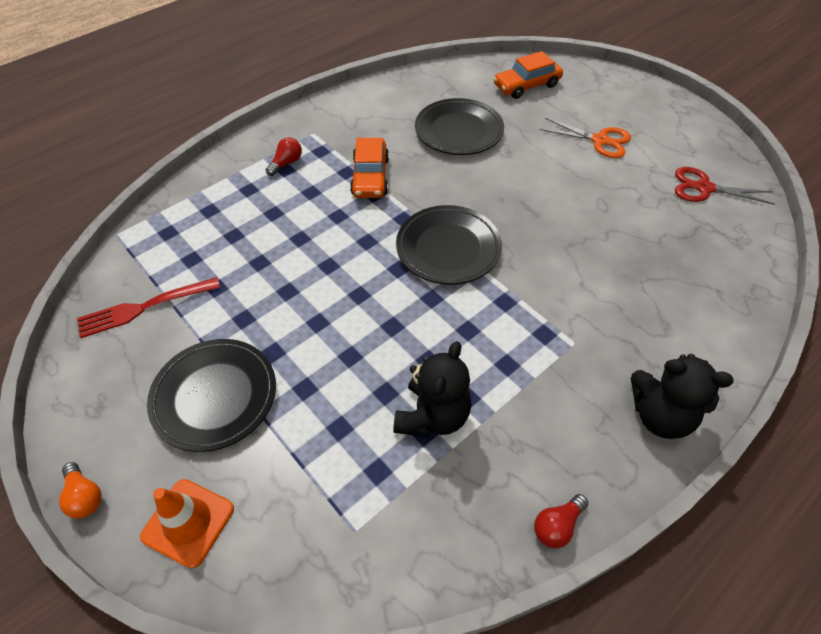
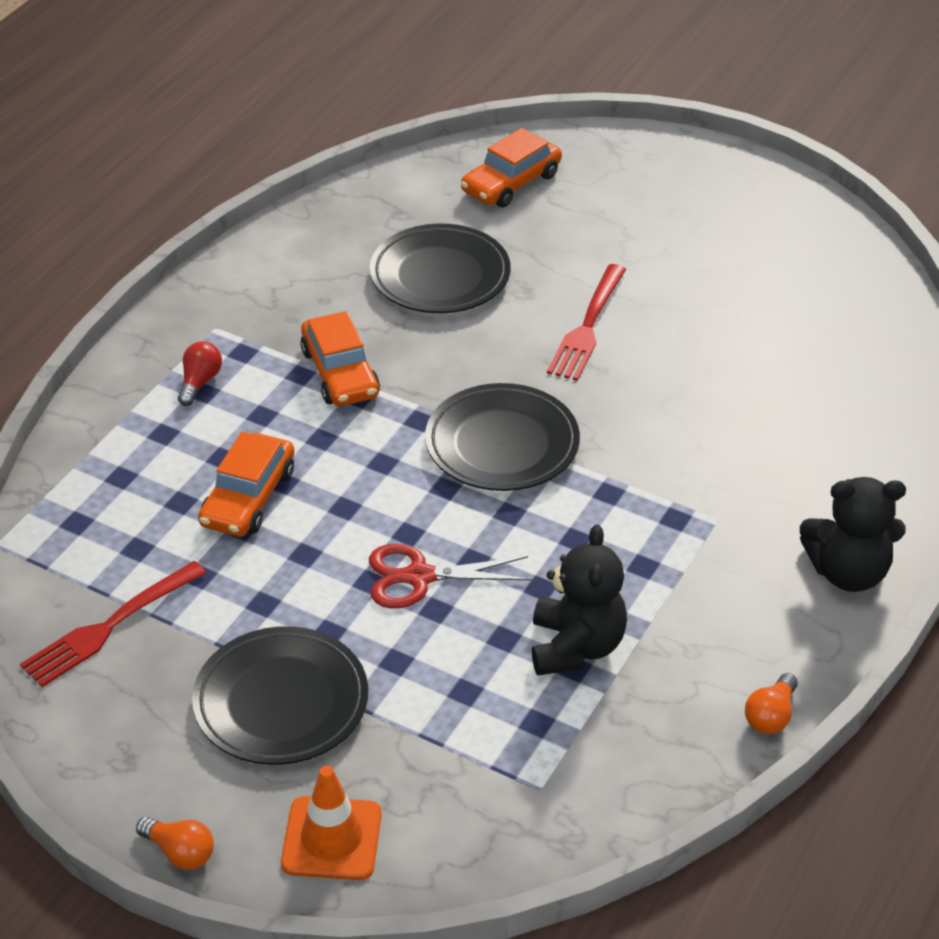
camera: 20 degrees left, 10 degrees down
red light bulb [534,494,588,548] -> orange light bulb [745,673,798,734]
orange scissors [540,118,631,158] -> none
red scissors [675,167,775,205] -> red scissors moved to [369,544,531,608]
none -> orange car [198,432,295,537]
none -> red fork [547,264,626,381]

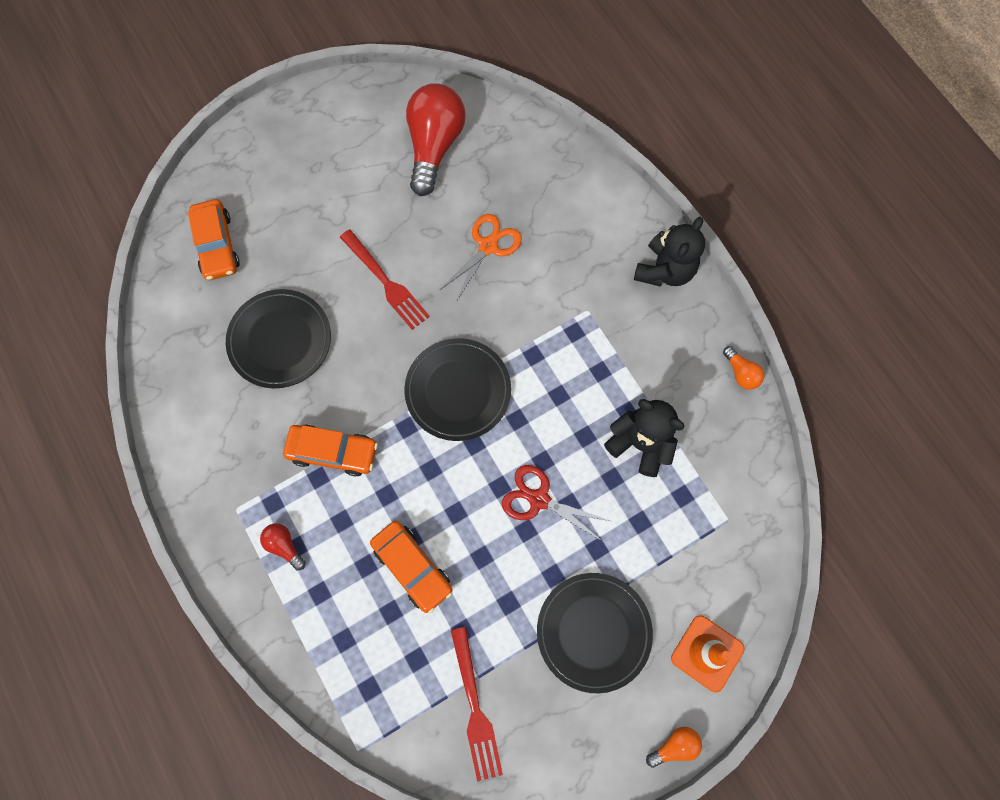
camera: 60 degrees left, 30 degrees up
red scissors [369,544,531,608] -> red scissors turned 90 degrees clockwise [502,465,610,542]
none -> red light bulb [406,83,466,196]
none -> orange scissors [440,214,522,302]

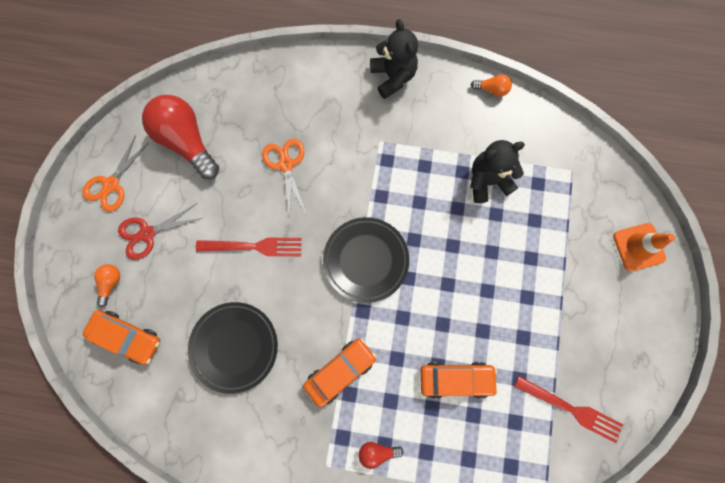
camera: 50 degrees left, 5 degrees up
red scissors [502,465,610,542] -> red scissors moved to [118,203,202,260]
black plate [537,573,653,693] -> none
orange light bulb [646,727,702,768] -> orange light bulb moved to [94,264,120,307]
none -> orange scissors [82,135,149,212]

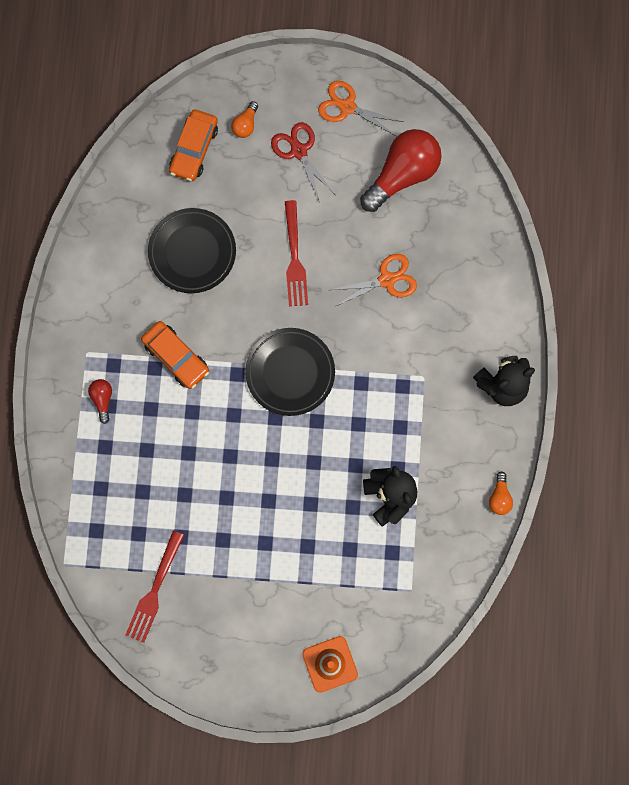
camera: 85 degrees right, 0 degrees up
orange light bulb [94,264,120,307] -> orange light bulb turned 105 degrees clockwise [231,101,258,138]
orange car [420,362,498,399] -> none

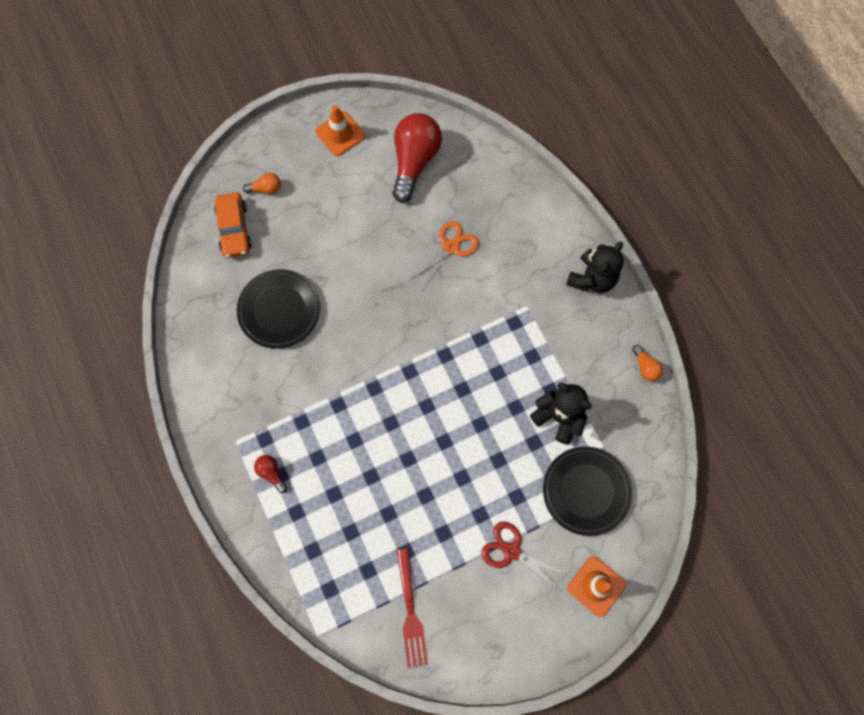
camera: 30 degrees left, 5 degrees down
orange car [141,321,209,389] -> none
orange light bulb [231,101,258,138] -> orange light bulb turned 90 degrees counterclockwise [243,172,281,194]
black plate [245,328,335,416] -> black plate moved to [543,446,632,536]
red scissors [271,122,334,202] -> red scissors moved to [481,521,569,592]
red fork [285,200,308,306] -> none
orange scissors [318,81,404,136] -> orange traffic cone [315,105,365,156]

